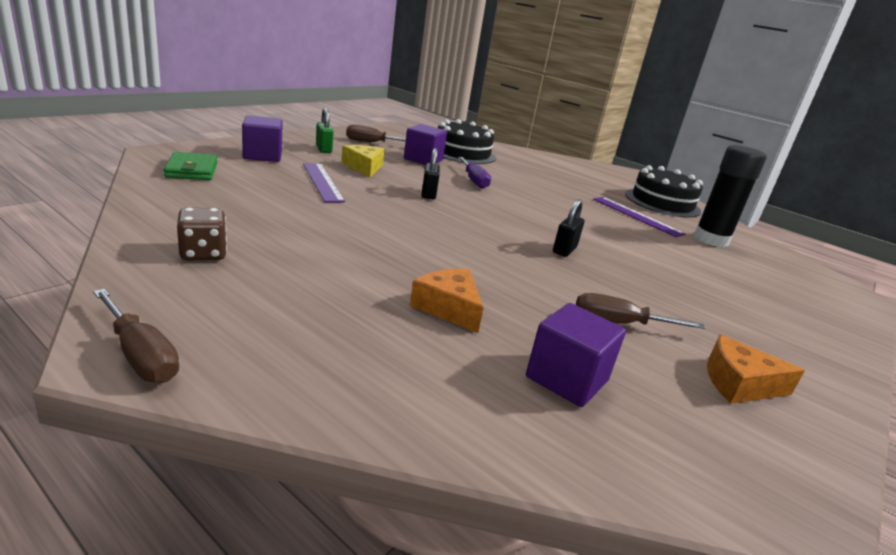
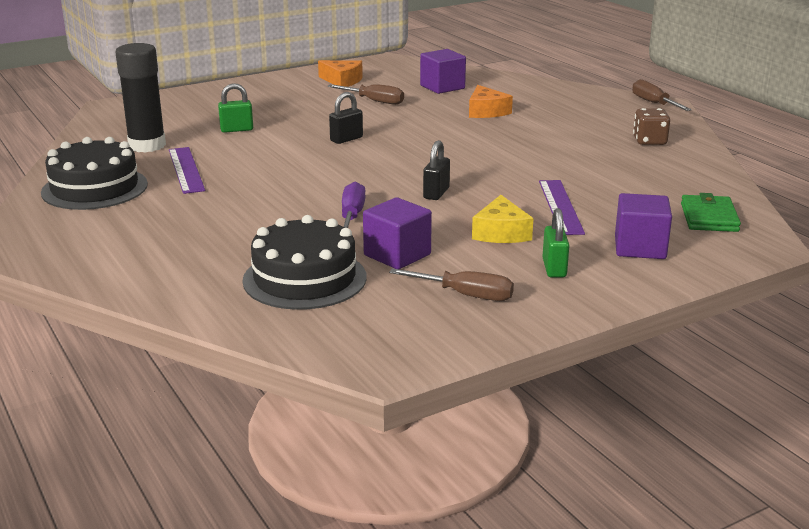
camera: 155 degrees left, 0 degrees up
none -> green padlock [218,83,253,133]

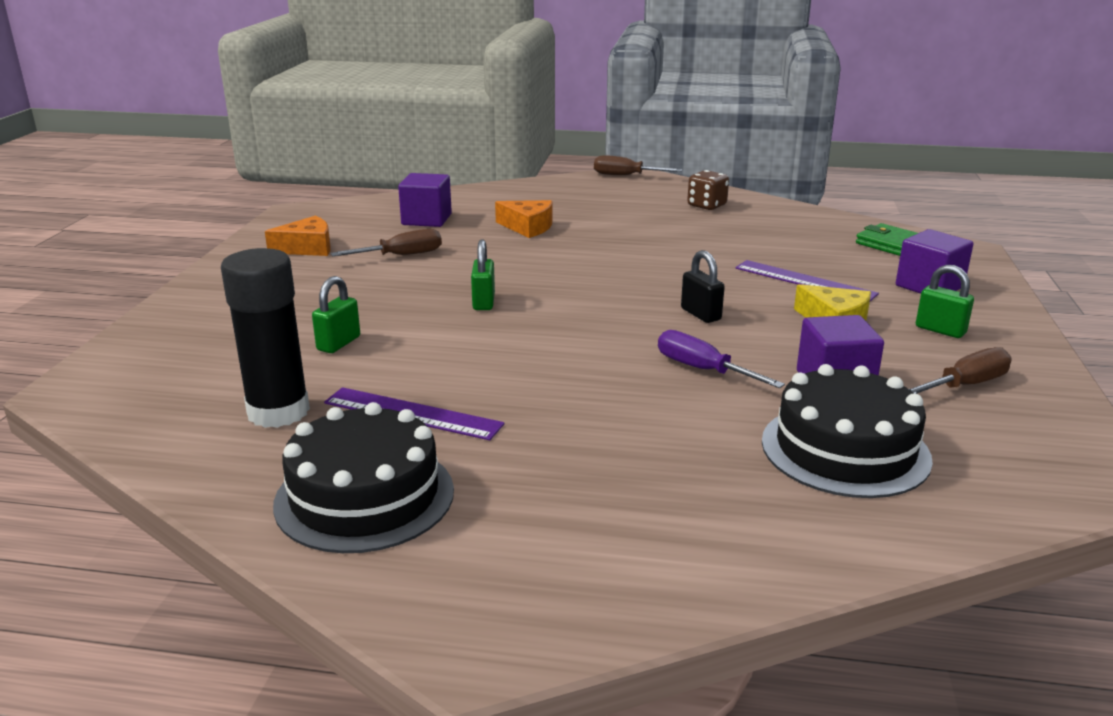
camera: 50 degrees left, 0 degrees up
black padlock [329,92,363,144] -> green padlock [471,240,495,310]

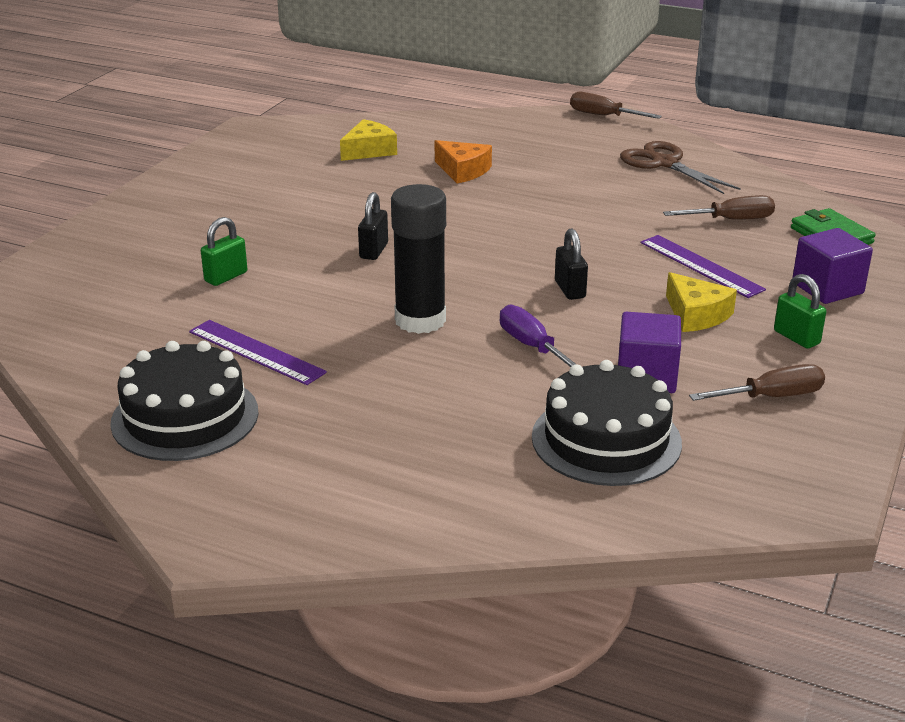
camera: 15 degrees right, 5 degrees up
black glue stick [221,248,310,428] -> black glue stick moved to [391,184,446,334]
orange cheese [265,216,331,256] -> none
brown screwdriver [331,229,442,256] -> brown screwdriver moved to [663,195,775,220]
purple cube [398,173,452,227] -> yellow cheese [340,119,397,161]
green padlock [471,240,495,310] -> black padlock [358,192,388,260]
brown dice [687,170,729,210] -> brown scissors [620,141,741,194]

